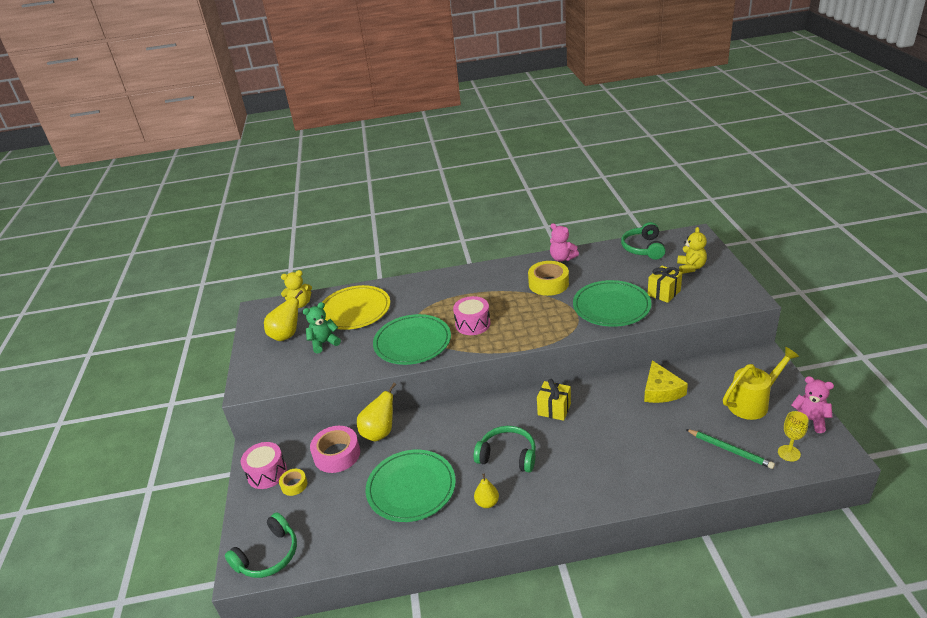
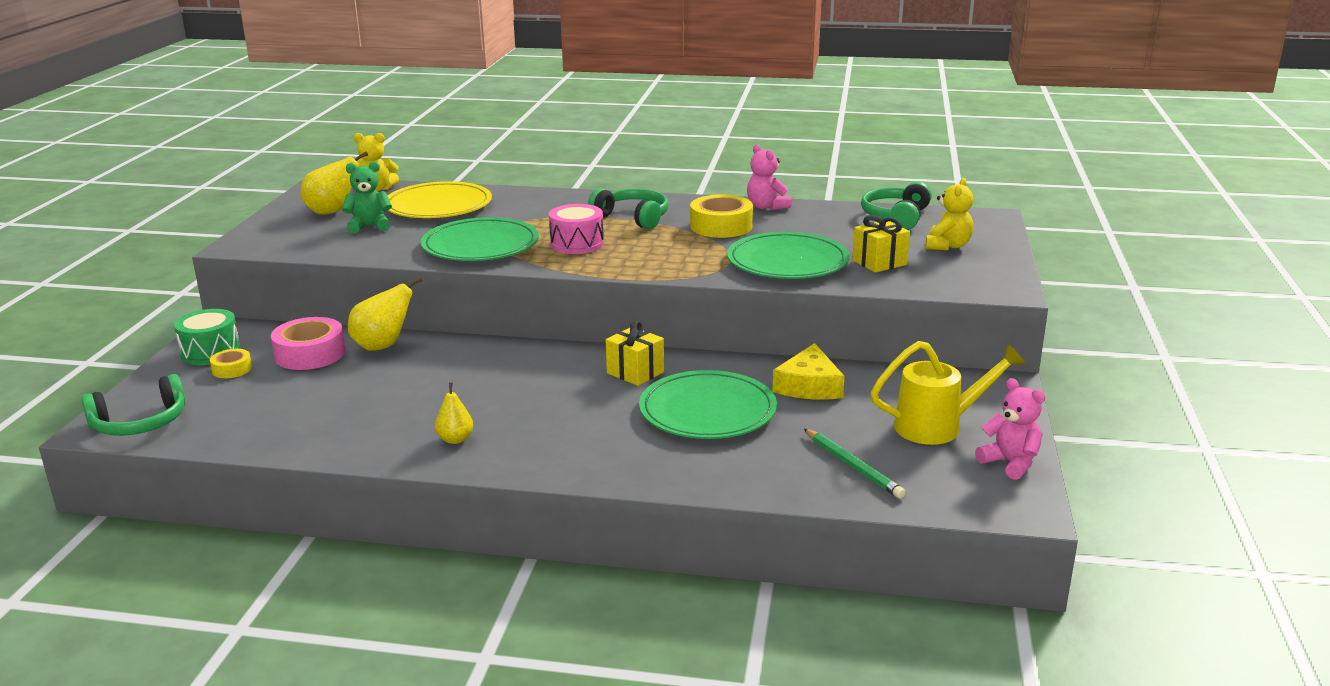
camera: 15 degrees right, 10 degrees down
pink drum [241,442,287,489] -> green drum [174,309,241,365]
green plate [366,450,456,522] -> green plate moved to [639,370,777,439]
green headphones [474,426,536,473] -> green headphones moved to [588,188,668,229]
yellow goblet [778,411,809,462] -> none

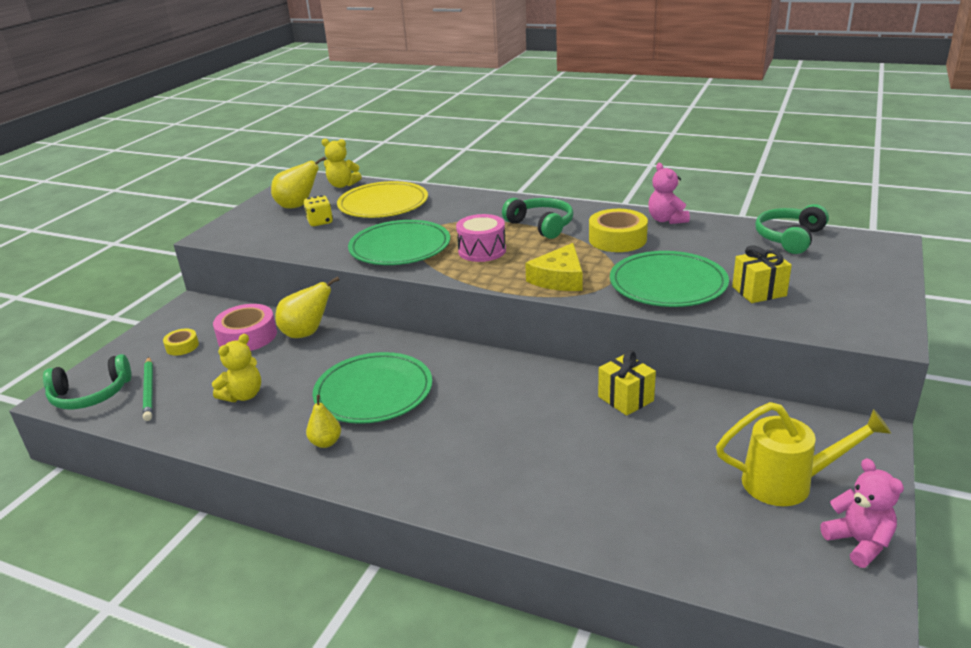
camera: 15 degrees right, 5 degrees up
green drum [174,309,241,365] -> none
green teddy bear [342,162,392,233] -> yellow dice [304,195,333,226]
yellow gift [606,320,664,386] -> yellow gift moved to [598,350,656,416]
green plate [639,370,777,439] -> green plate moved to [313,352,432,424]
yellow cheese [772,343,844,400] -> yellow cheese moved to [525,243,582,291]
green pencil [804,429,906,499] -> green pencil moved to [143,357,153,421]
yellow teddy bear [925,178,973,250] -> yellow teddy bear moved to [212,334,261,402]

